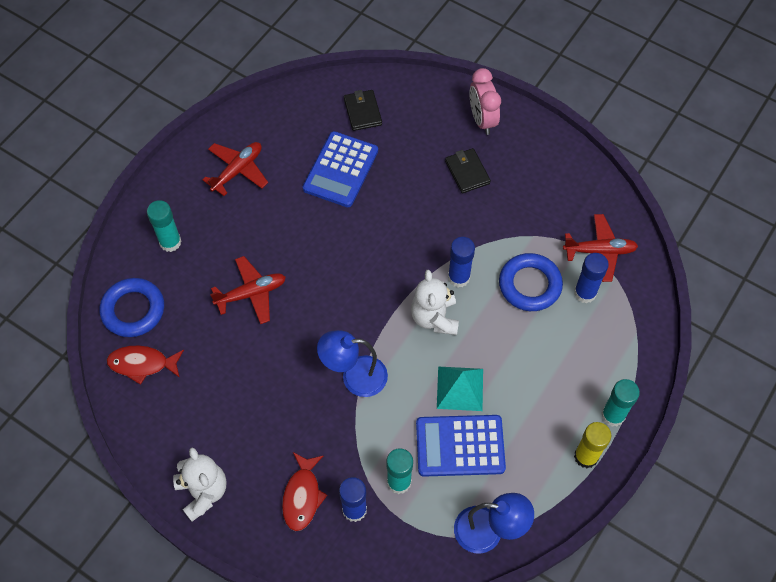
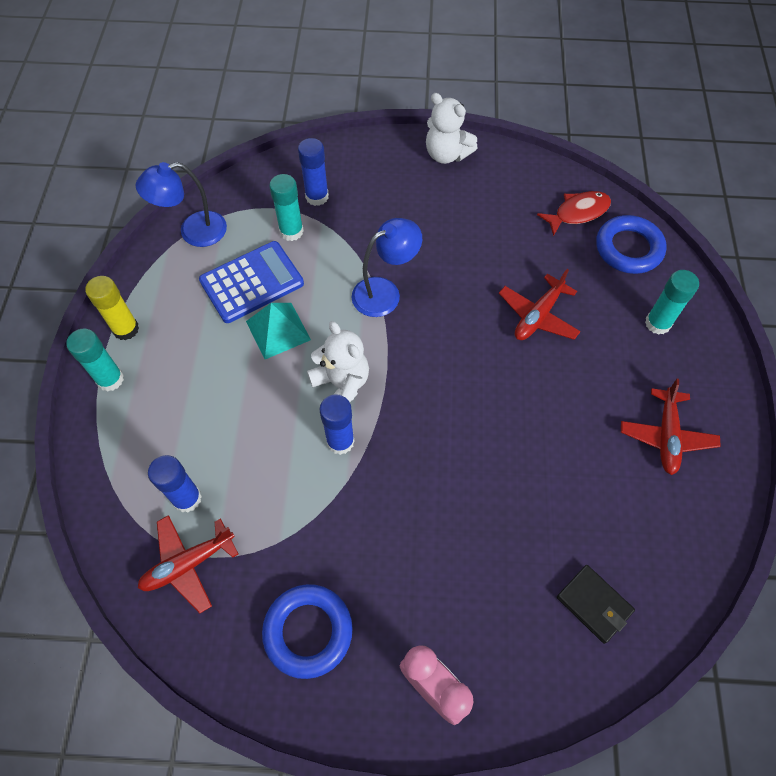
camera: 150 degrees right, 0 degrees up
red fish [282,452,327,531] -> none
blue calculator [303,131,378,207] -> none
black wallet [445,148,491,193] -> none
blue ring [499,253,563,311] -> blue ring moved to [262,584,353,679]

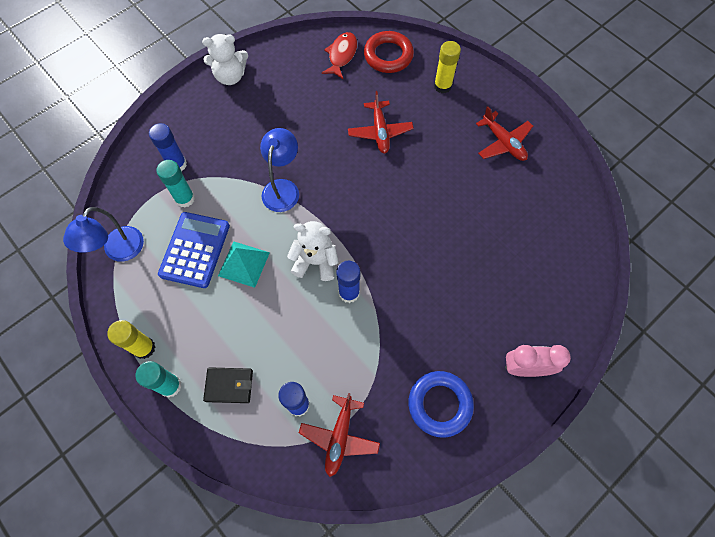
camera: 45 degrees left, 5 degrees up
black wallet [557,565,635,644] -> black wallet moved to [203,367,253,403]
blue ring [596,215,667,274] -> red ring [364,31,414,73]
turquoise glue stick [645,270,699,335] -> yellow glue stick [434,41,461,93]

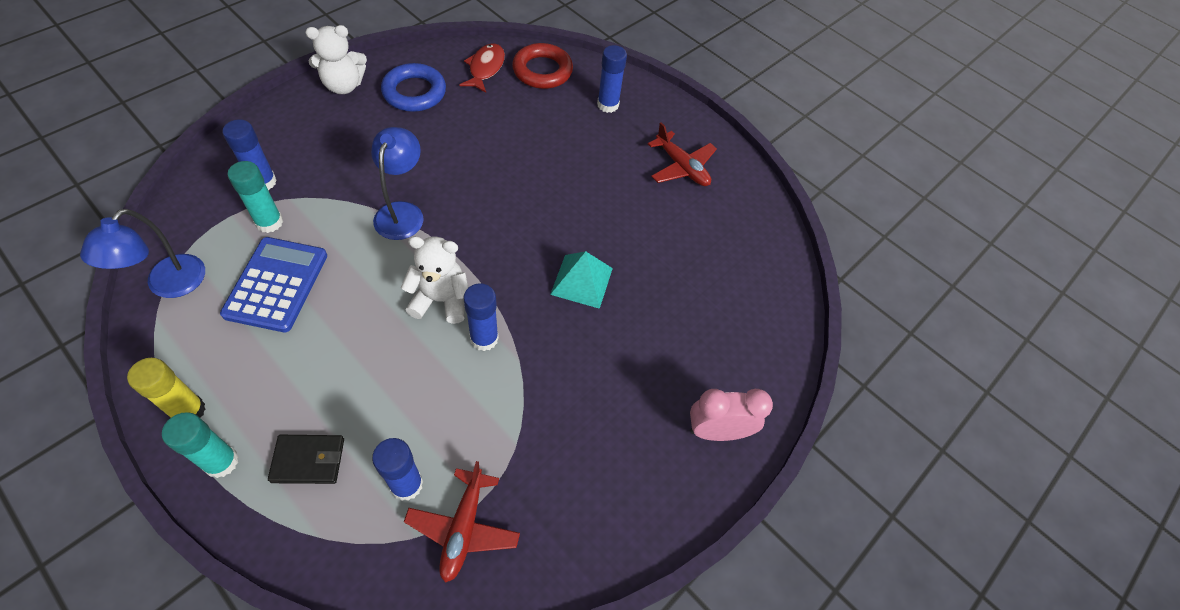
camera: 10 degrees left, 10 degrees down
turquoise pyramid [218,241,270,288] -> turquoise pyramid moved to [550,251,613,309]
red plane [348,91,414,153] -> none
blue ring [409,371,474,438] -> blue ring moved to [381,63,446,112]
yellow glue stick [434,41,461,93] -> blue glue stick [597,45,627,113]

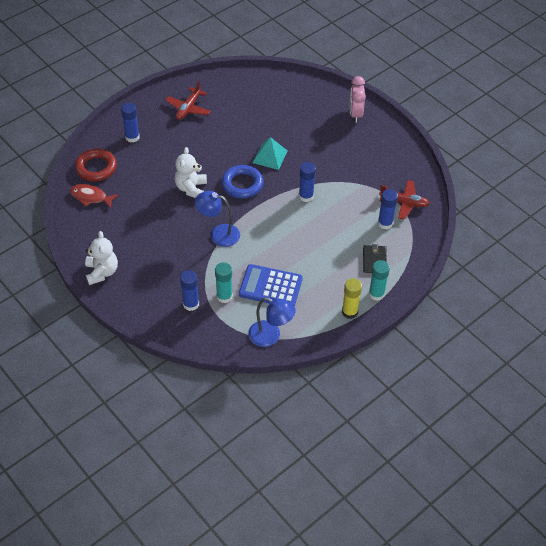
camera: 80 degrees left, 5 degrees down
blue ring [381,63,446,112] -> blue ring moved to [222,165,264,198]
white teddy bear [401,236,469,324] -> white teddy bear moved to [175,147,207,198]
red plane [648,122,717,186] -> red plane turned 150 degrees clockwise [165,81,211,120]

